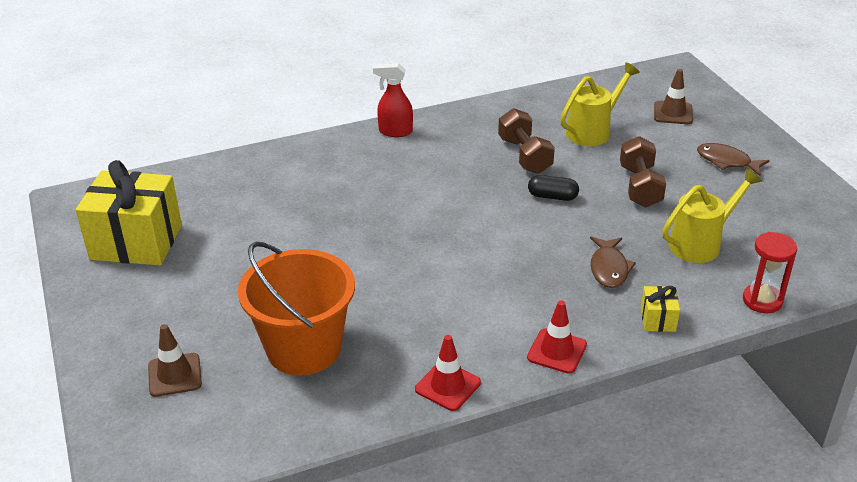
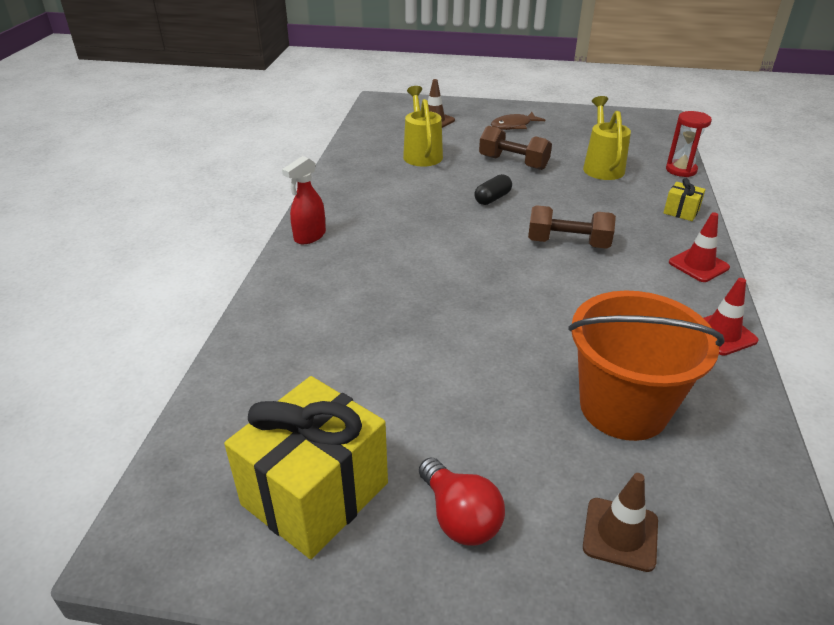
camera: 60 degrees left, 0 degrees up
brown dumbbell [498,108,555,174] -> brown dumbbell moved to [528,205,616,249]
brown fish [590,237,636,288] -> none
none -> red light bulb [419,457,505,545]

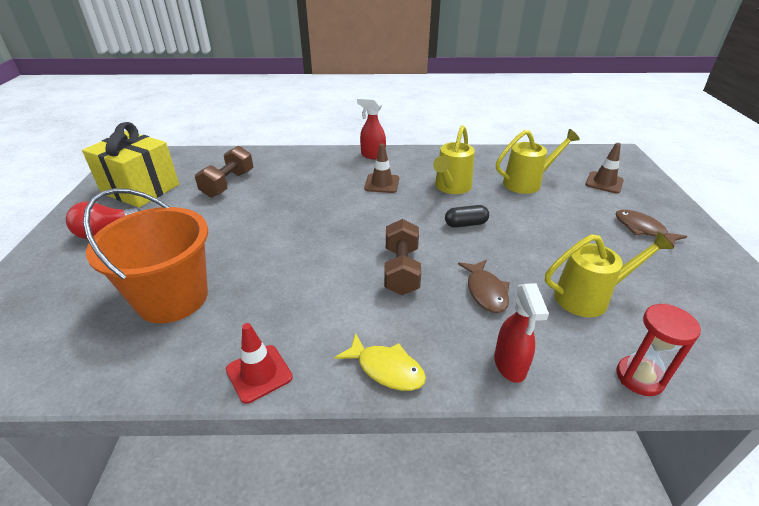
camera: 80 degrees right, 0 degrees up
black capsule [474,174,512,205] -> black capsule turned 45 degrees counterclockwise [445,205,489,228]
brown dumbbell [479,126,552,170] -> brown dumbbell moved to [195,146,253,198]
brown traffic cone [583,473,658,572] -> brown traffic cone moved to [364,144,399,193]
yellow gift [663,178,705,221] -> red spray bottle [494,283,549,383]
red traffic cone [669,212,730,282] -> yellow fish [334,333,426,391]
none -> yellow watering can [433,125,475,194]
none -> brown fish [458,259,510,313]

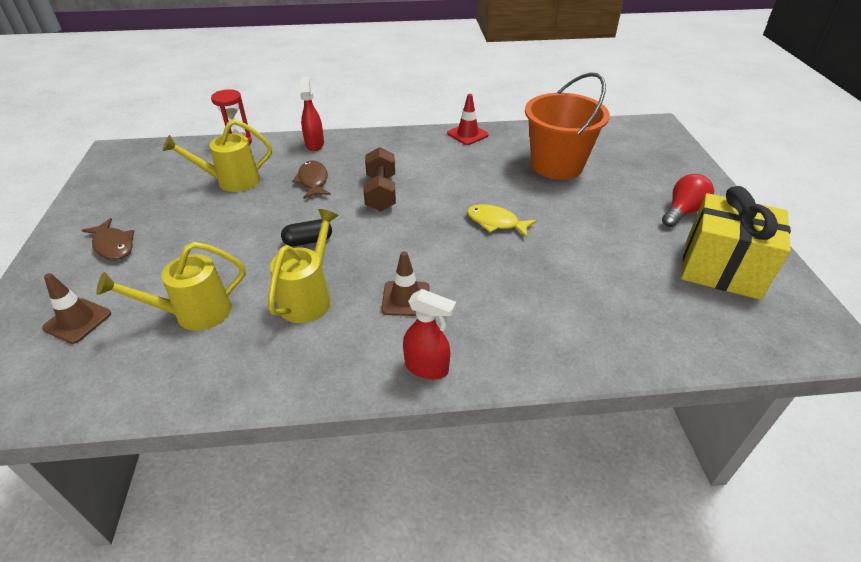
camera: 175 degrees right, 5 degrees up
brown dumbbell [195,146,253,198] -> none
yellow fish [334,333,426,391] -> yellow fish moved to [467,204,537,238]

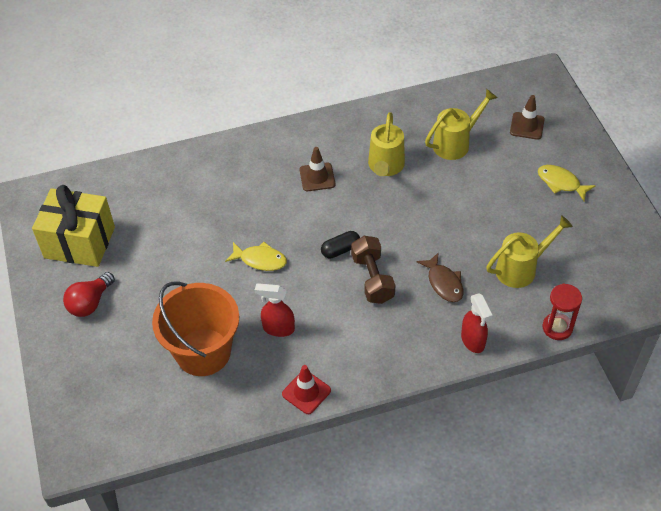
camera: 170 degrees right, 10 degrees up
brown fish [82,218,134,260] -> yellow fish [538,165,595,201]
black capsule [281,219,332,246] -> black capsule moved to [321,231,360,259]
red spray bottle [403,289,456,379] -> red spray bottle moved to [255,283,295,337]

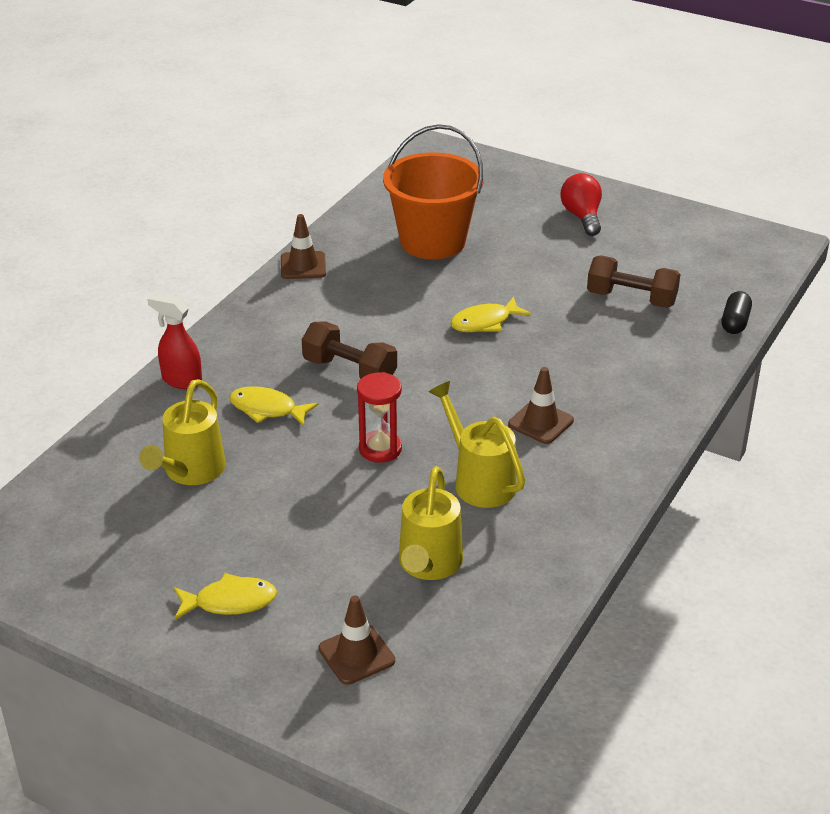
camera: 135 degrees right, 15 degrees down
yellow gift [32,185,115,267] -> none
red spray bottle [255,283,295,337] -> none
red traffic cone [282,365,331,414] -> brown traffic cone [281,214,326,279]
black capsule [321,231,360,259] -> black capsule moved to [722,291,752,334]
brown fish [417,252,464,302] -> yellow fish [229,386,319,426]
red hourglass [542,283,582,340] -> red hourglass moved to [357,372,402,463]
none -> brown dumbbell [587,255,680,308]

